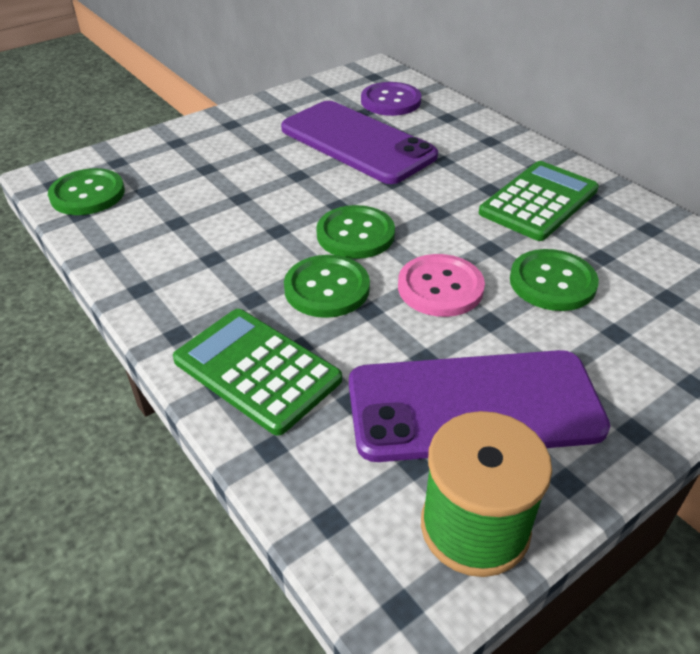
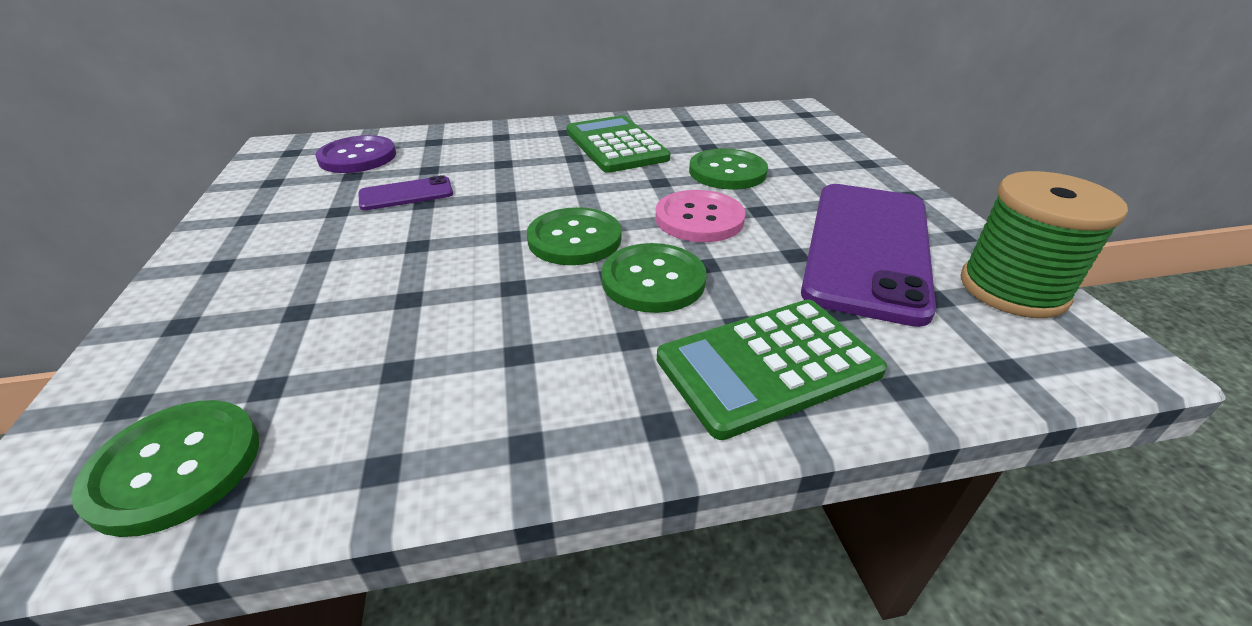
camera: 65 degrees left, 5 degrees down
purple phone [281,101,438,184] -> purple phone [359,175,453,210], size x0.44

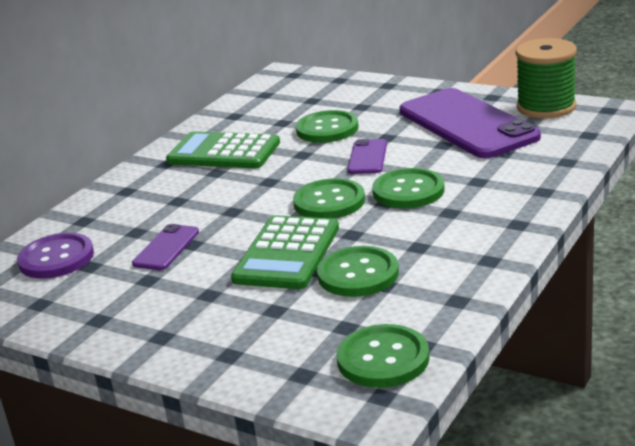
camera: 45 degrees left, 10 degrees down
pink button [656,190,746,242] -> purple phone [348,139,387,174]
green calculator [657,300,887,440] -> green calculator moved to [231,215,339,289]
none -> green button [317,246,399,297]

